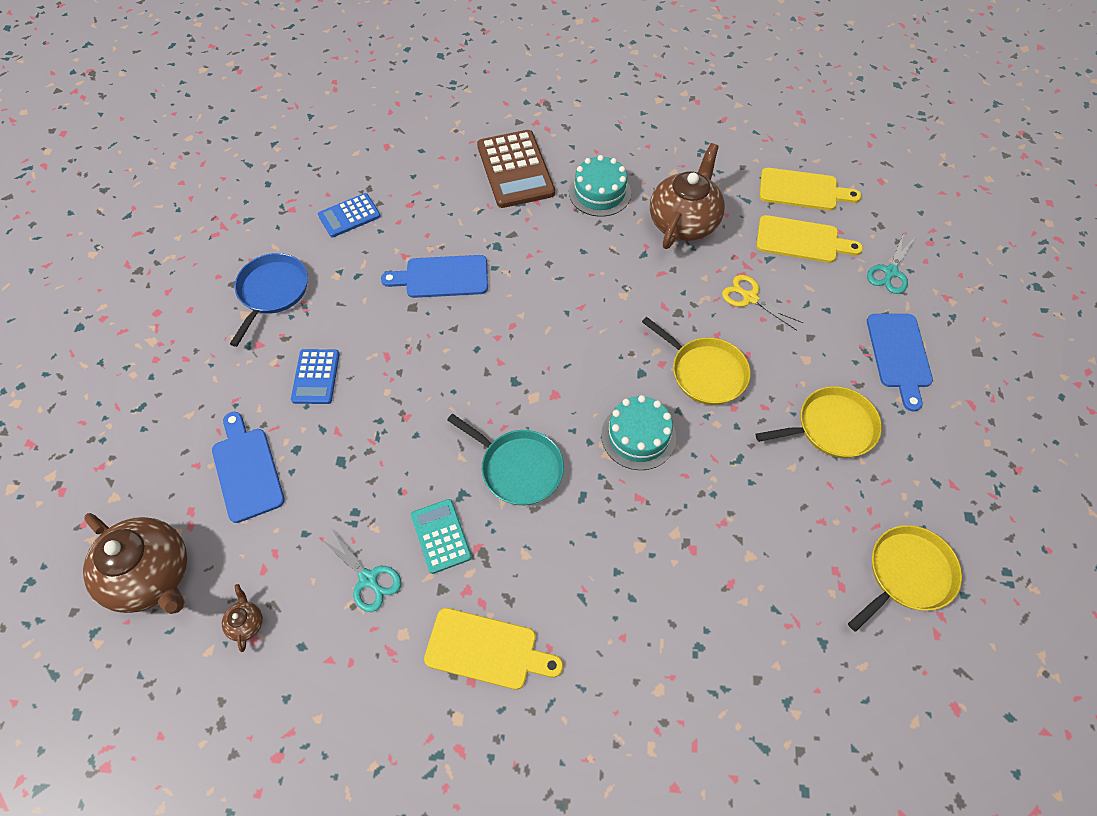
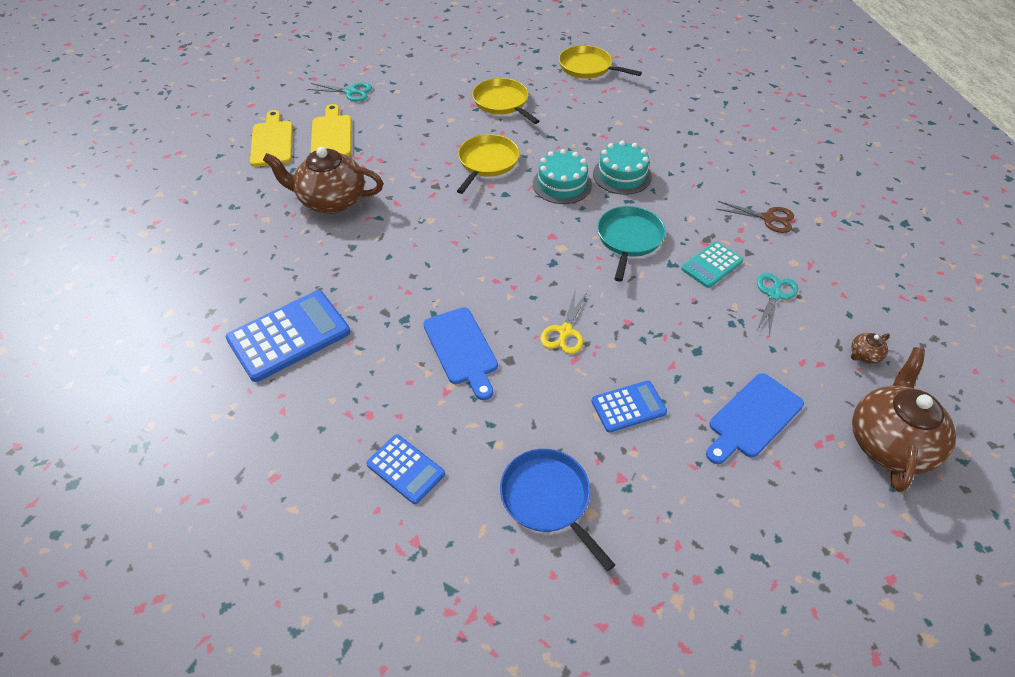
camera: 110 degrees left, 10 degrees down
blue pan [230,253,308,347] -> blue pan turned 60 degrees clockwise [500,449,615,571]
yellow cutting board [424,608,563,690] -> brown scissors [716,201,794,233]
brown calculator [477,130,555,208] -> blue calculator [226,290,350,382]
turquoise cake [569,155,631,217] -> turquoise cake moved to [593,141,652,195]
yellow scissors [722,275,803,331] -> yellow scissors moved to [540,289,588,354]
blue cutting board [867,314,933,412] -> none

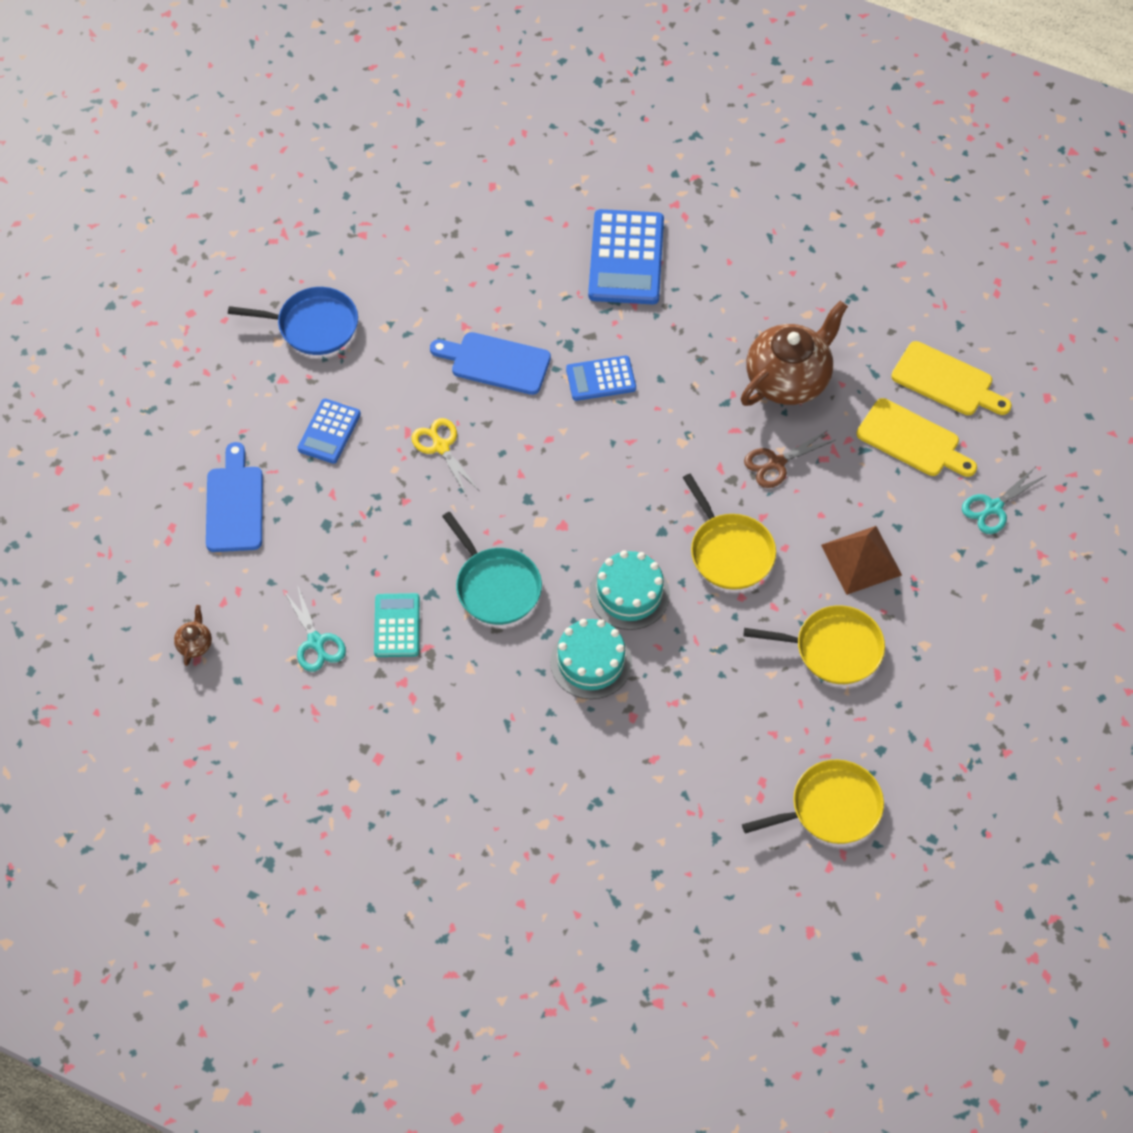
camera: 130 degrees right, 10 degrees up
blue calculator [366,434,445,504] -> blue calculator moved to [566,356,636,401]
brown scissors [716,201,794,233] -> brown scissors moved to [744,430,835,488]
brown teapot [852,347,956,492] -> none
none -> brown pyramid [821,526,902,595]

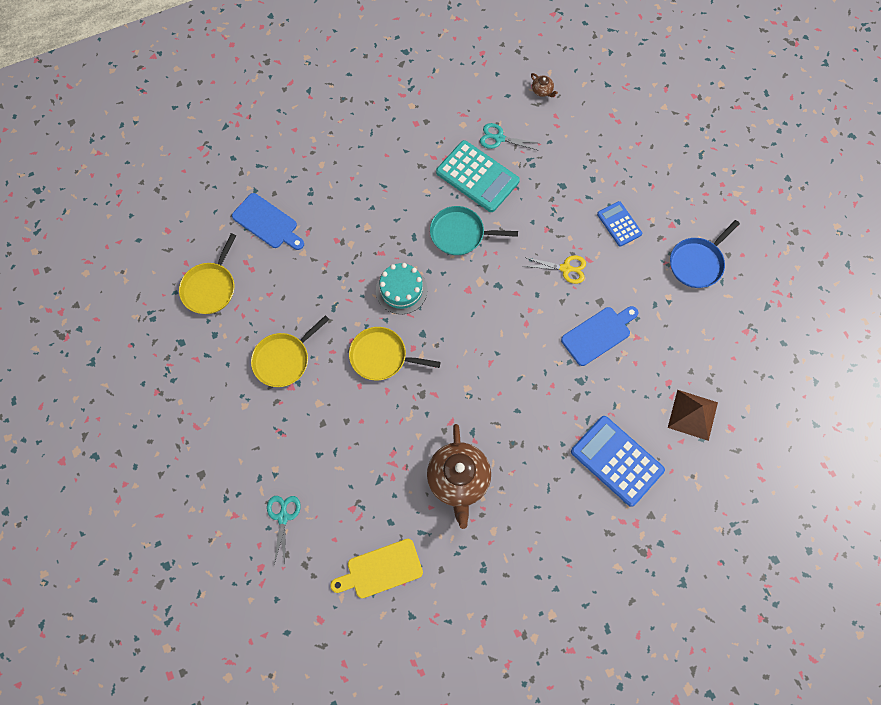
camera: 130 degrees right, 10 degrees up
blue cutting board [206,442,263,552] -> blue cutting board moved to [232,193,304,250]
turquoise calculator [374,593,420,657] -> turquoise calculator [436,140,520,212], size x1.74
turquoise cake [550,619,632,699] -> none
blue calculator [566,356,636,401] -> none
brown scissors [744,430,835,488] -> none
brown pyramid [821,526,902,595] -> brown pyramid moved to [668,390,718,441]
yellow cutting board [857,398,977,477] -> none

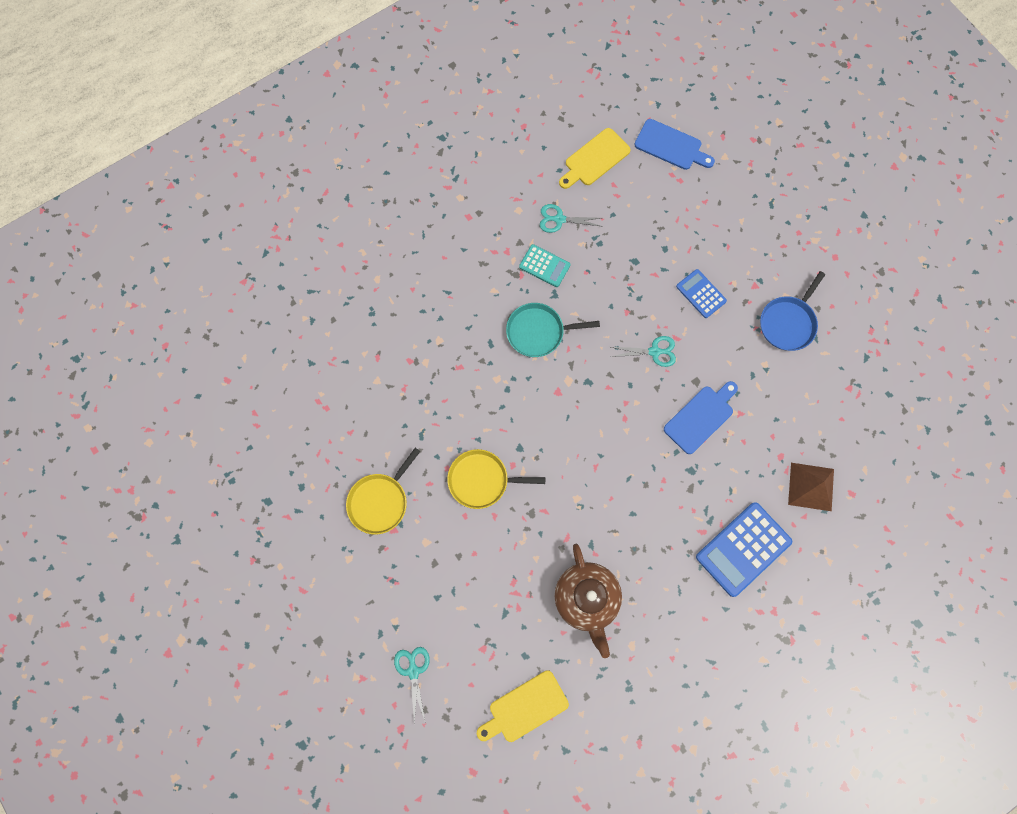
camera: 10 degrees left, 5 degrees up
yellow pan [179,233,236,314] -> none
blue cutting board [232,193,304,250] -> blue cutting board moved to [634,119,715,170]
turquoise cake [376,263,427,314] -> none
turquoise calculator [436,140,520,212] -> turquoise calculator [519,244,571,287], size x0.58
yellow scissors [524,255,586,284] -> turquoise scissors [611,336,676,367]
brown teapot [531,73,558,97] -> yellow cutting board [559,128,631,189]
blue calculator [571,416,665,507] -> blue calculator turned 75 degrees counterclockwise [696,502,792,597]

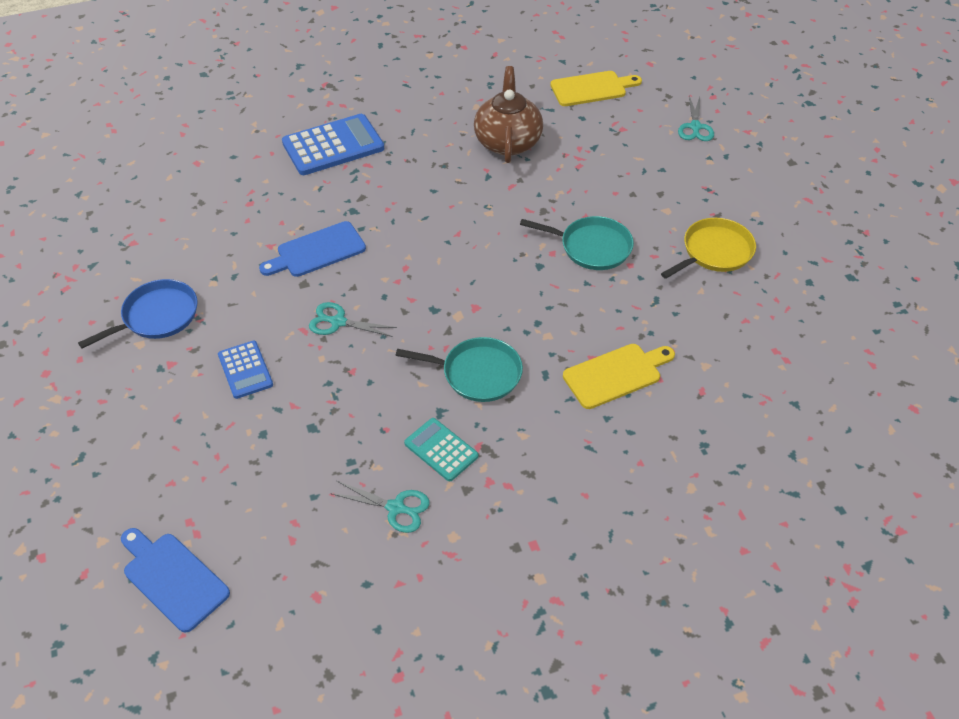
camera: 165 degrees left, 25 degrees down
yellow pan [447,449,545,509] -> turquoise pan [520,216,634,270]
yellow cutting board [559,128,631,189] -> yellow cutting board moved to [563,344,675,409]
brown pyramid [788,463,834,511] -> none

